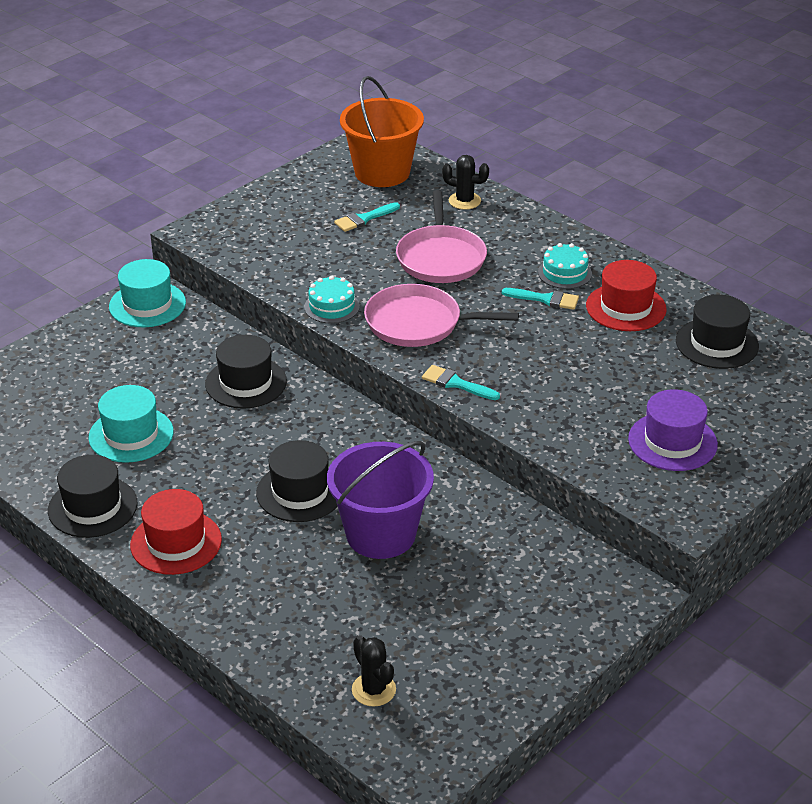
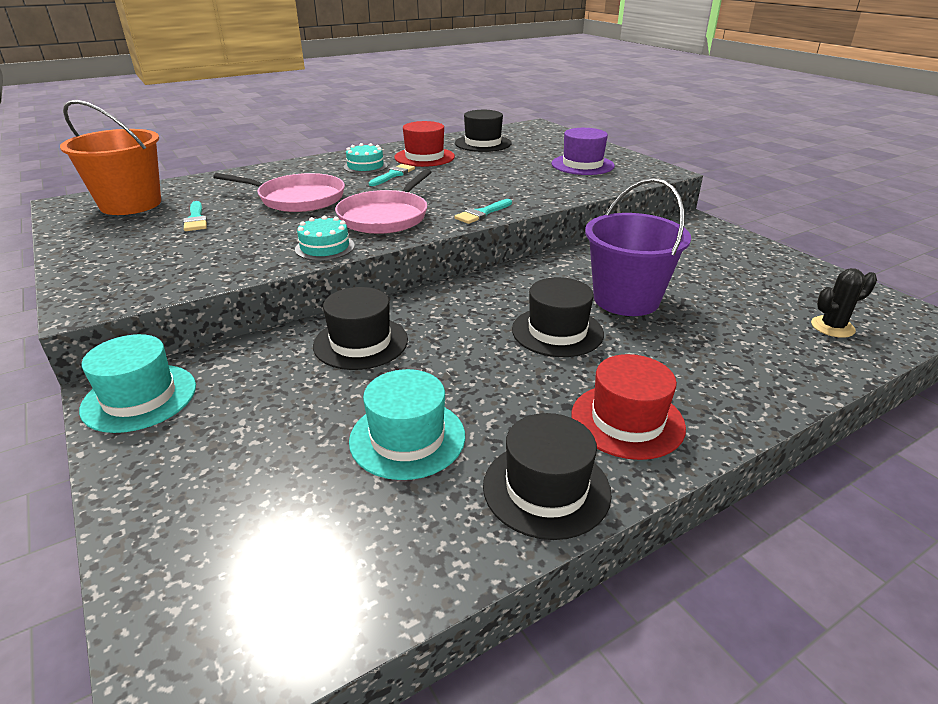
camera: 75 degrees left, 5 degrees down
black cactus [442,155,489,210] -> none

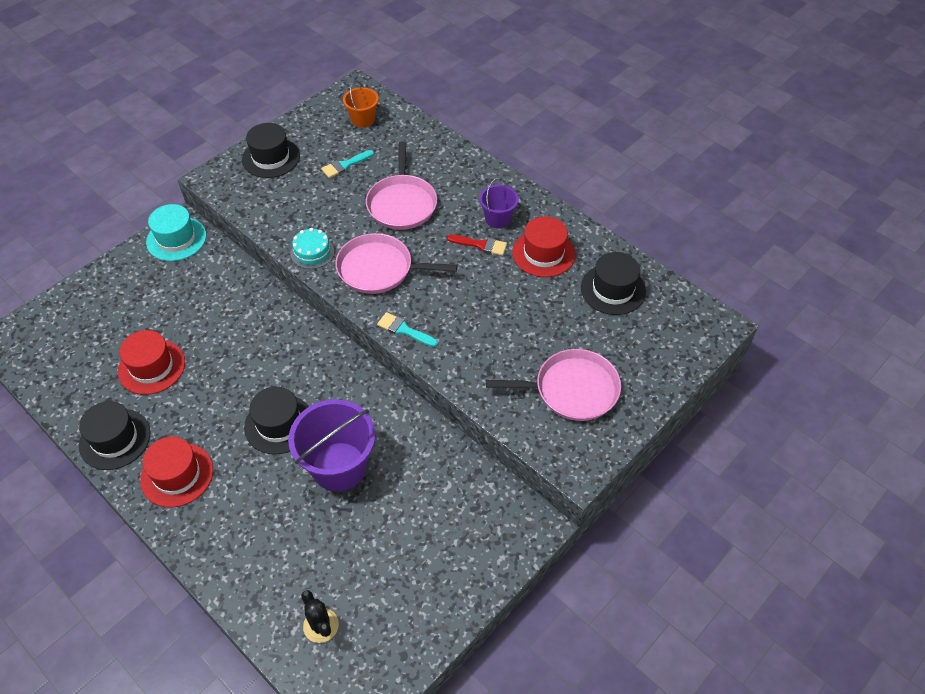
camera: 75 degrees right, 20 degrees up
orange bucket [60,100,161,215] -> orange bucket [343,80,379,128], size x0.54
black hat [313,287,408,370] -> black hat moved to [242,123,300,178]
turquoise cake [344,143,388,174] -> purple bucket [480,178,519,228]
turquoise hat [349,369,465,480] -> red hat [118,330,185,395]
turquoise brush [368,164,415,186] -> red brush [447,235,507,256]
purple hat [551,128,615,175] -> pink pan [486,349,621,421]

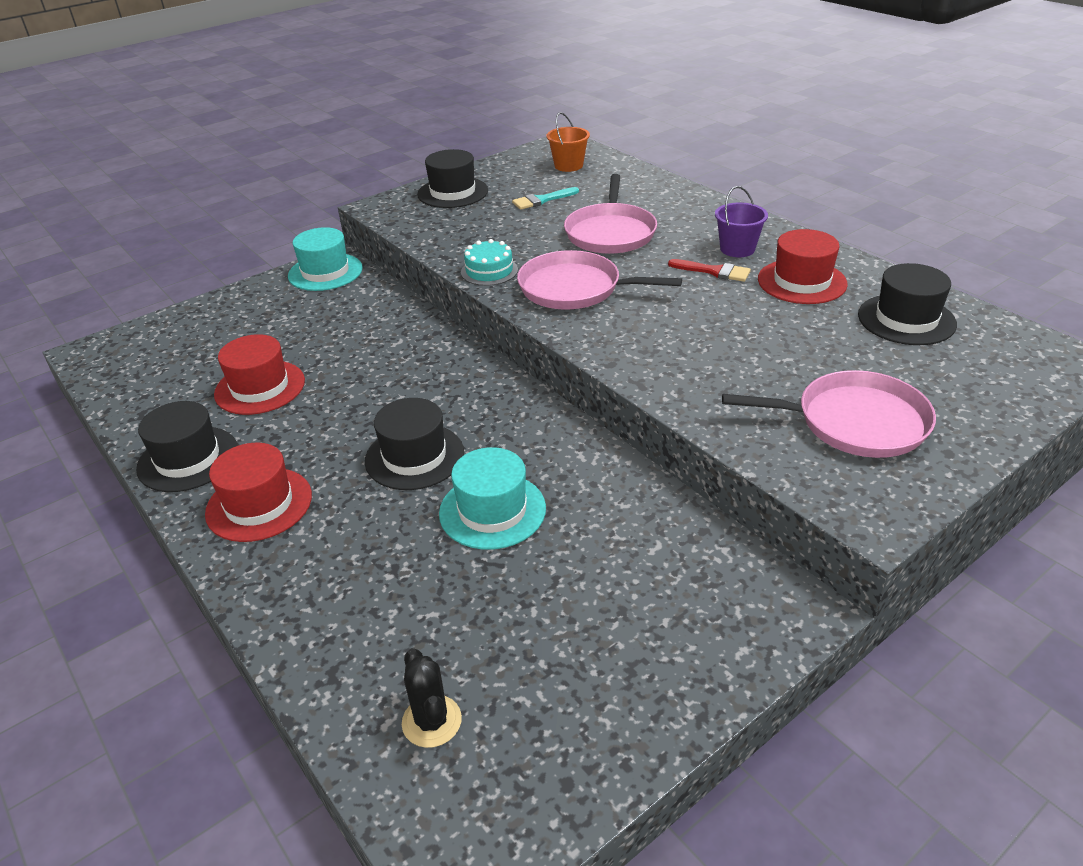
camera: 10 degrees right, 15 degrees down
purple bucket [288,399,375,491] -> turquoise hat [439,447,546,550]
turquoise brush [377,312,438,347] -> none

